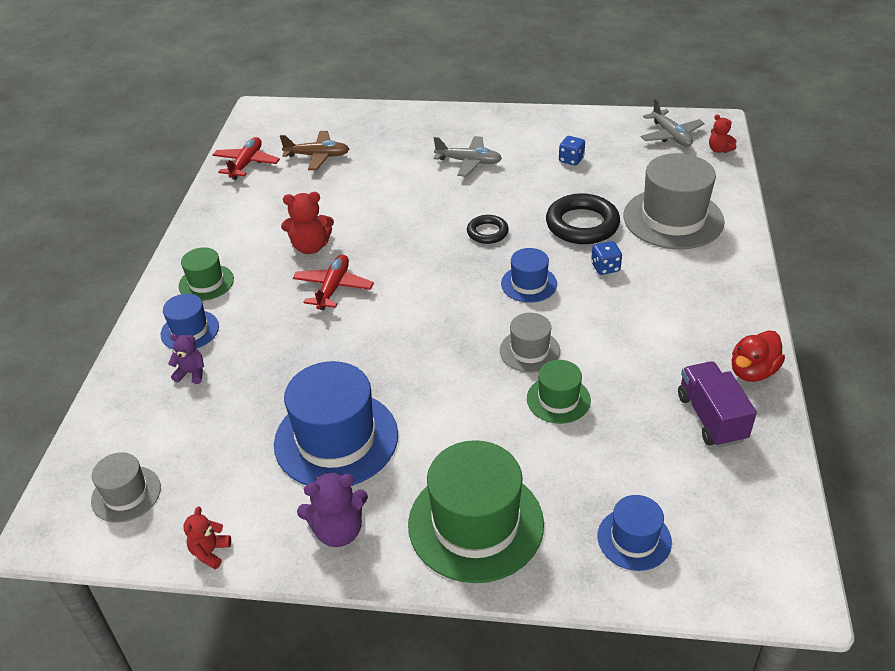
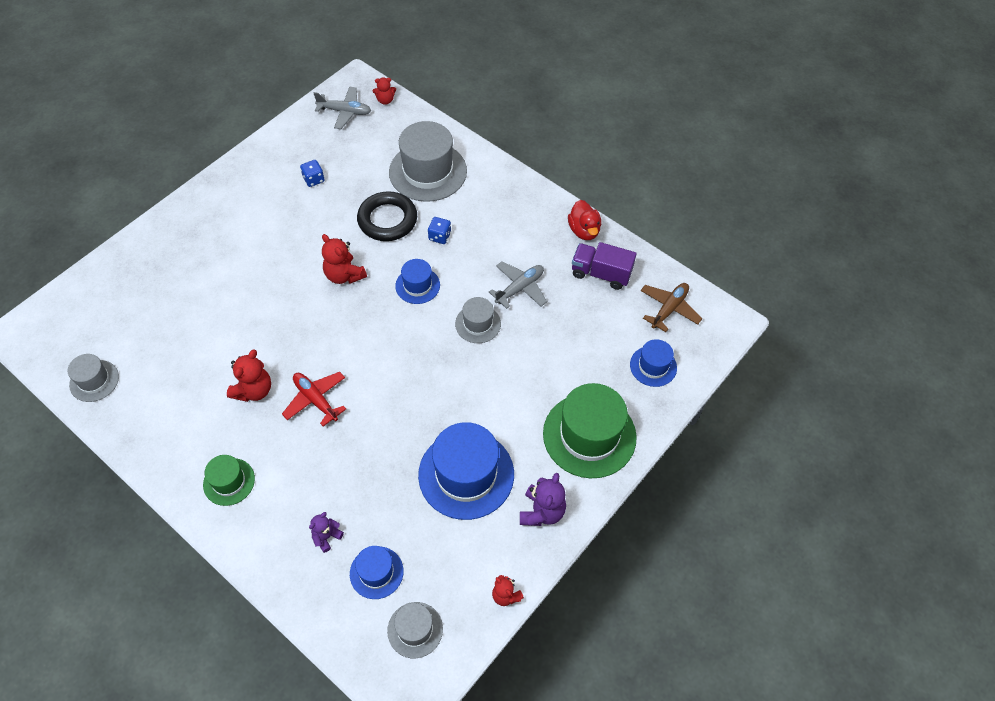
camera: 60 degrees left, 15 degrees up
blue hat [161,294,219,349] -> blue hat moved to [350,546,404,599]
red plane [213,137,280,180] -> grey hat [68,354,119,402]
brown plane [280,131,349,170] -> brown plane moved to [641,283,703,332]
grey plane [434,136,502,177] -> grey plane moved to [489,261,547,309]
black ring [467,215,509,244] -> red teddy bear [322,234,367,284]
green hat [527,360,591,424] -> none

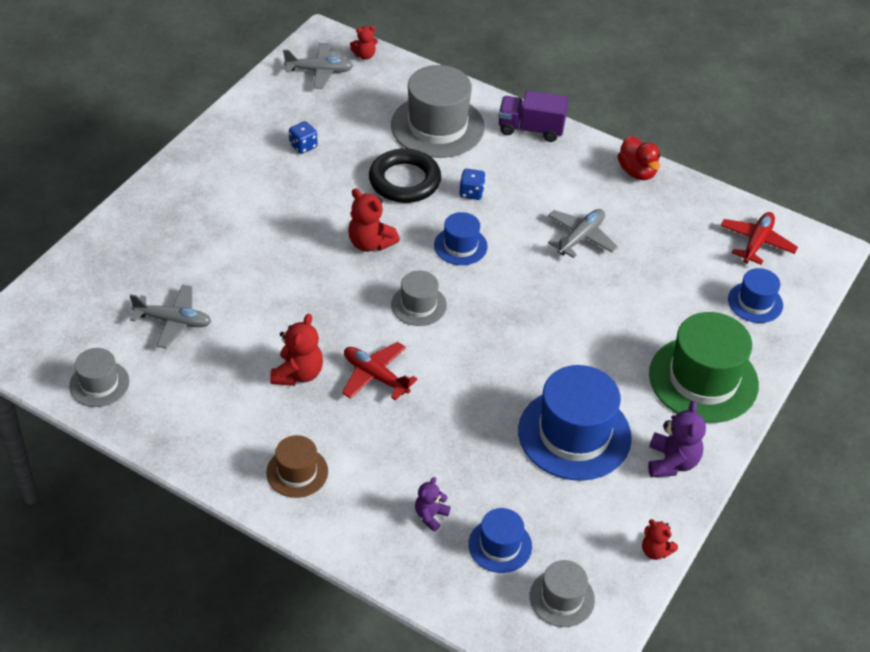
camera: 10 degrees left, 10 degrees down
green hat [203,455,255,506] -> brown hat [266,435,328,498]
grey hat [455,297,501,343] -> grey hat moved to [391,270,447,326]
purple truck [572,242,637,290] -> purple truck moved to [499,90,569,142]
brown plane [641,283,703,332] -> red plane [721,212,798,265]
none -> grey plane [130,285,212,349]

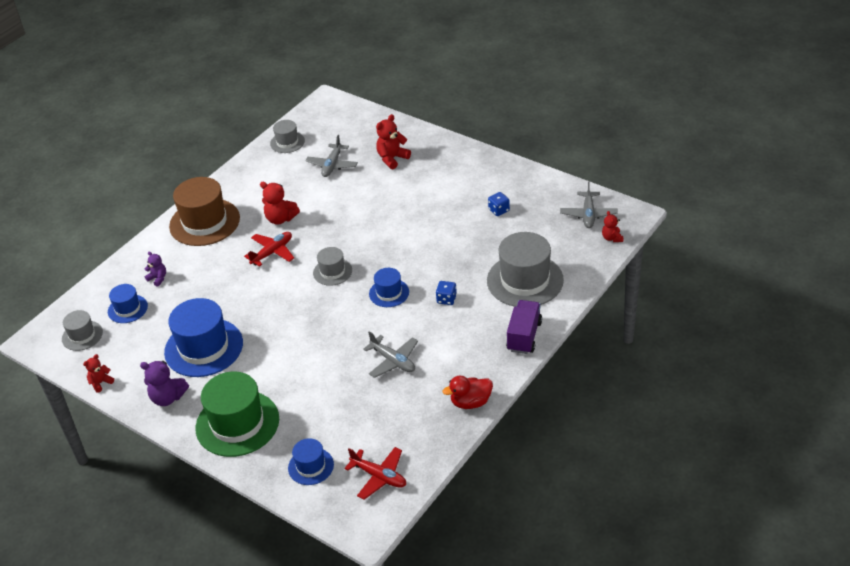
camera: 100 degrees right, 5 degrees down
brown hat [266,435,328,498] -> brown hat [169,177,240,246], size x1.89
red teddy bear [348,188,400,252] -> red teddy bear moved to [376,114,411,169]
black ring [369,149,441,203] -> none

